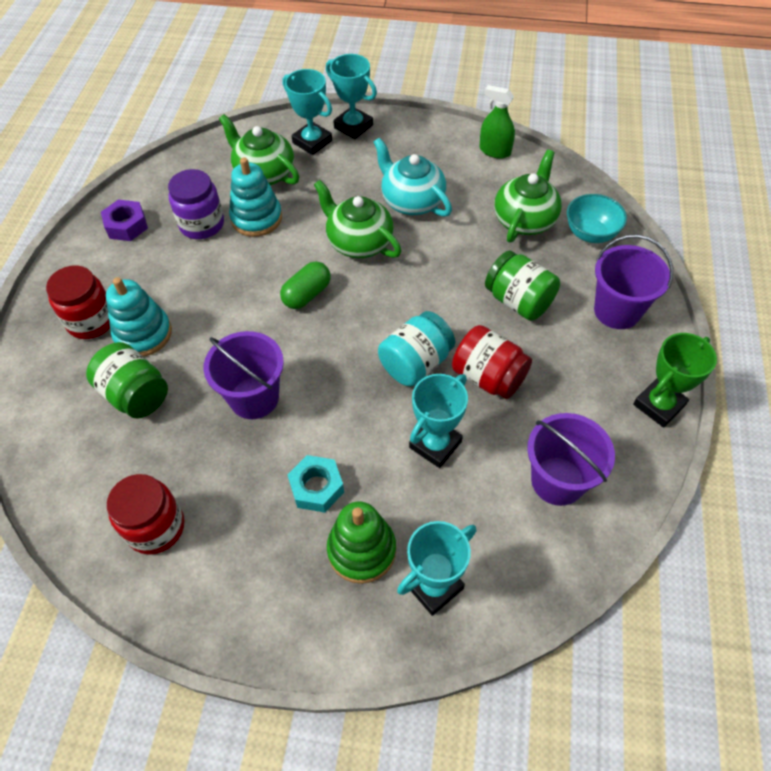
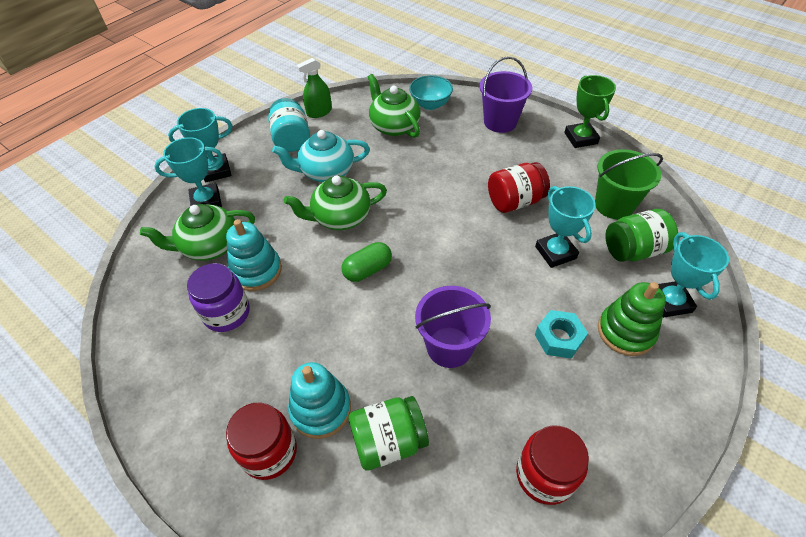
camera: 60 degrees left, 5 degrees down
purple nut [101,200,148,241] -> none
green capsule [280,261,331,309] -> green capsule turned 75 degrees clockwise [341,242,392,282]
turquoise jar [378,311,455,386] -> turquoise jar moved to [268,98,310,152]
green jar [485,251,560,321] -> green jar moved to [605,209,678,262]
purple bucket [527,413,615,506] -> green bucket [595,149,663,219]

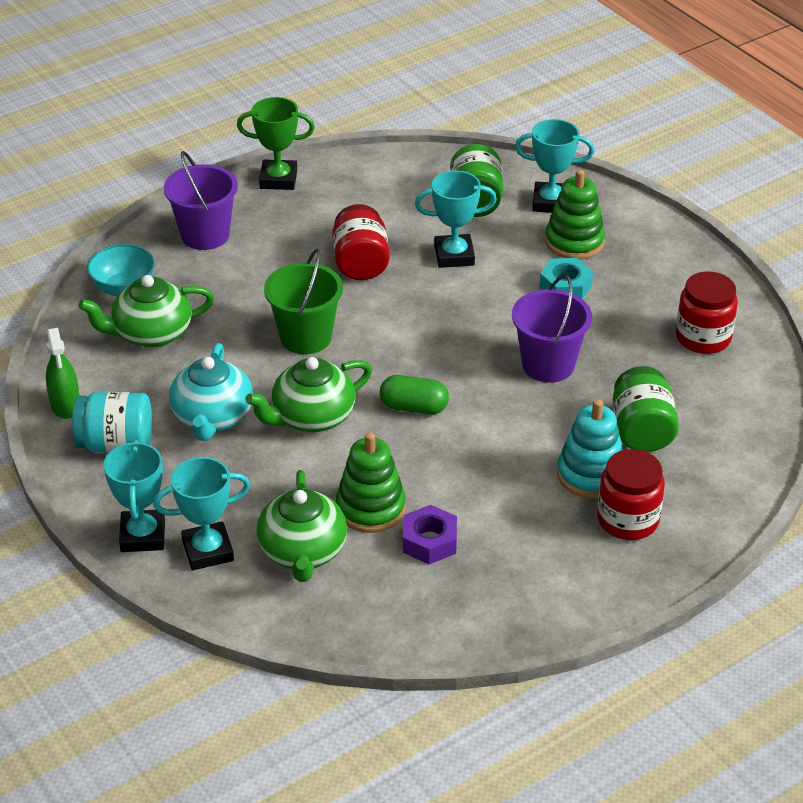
camera: 75 degrees left, 10 degrees down
turquoise trophy [154,137,223,207] -> turquoise trophy turned 75 degrees clockwise [153,457,250,570]
purple jar [187,263,250,332] -> purple nut [403,505,457,565]
turquoise stacking toy [226,219,282,291] -> green stacking toy [336,432,406,533]
green teapot [284,176,387,230] -> green teapot turned 60 degrees clockwise [245,357,372,432]
green capsule [341,242,392,282] -> green capsule turned 60 degrees counterclockwise [380,375,449,415]
green bucket [595,149,663,219] -> green bucket moved to [264,248,343,354]

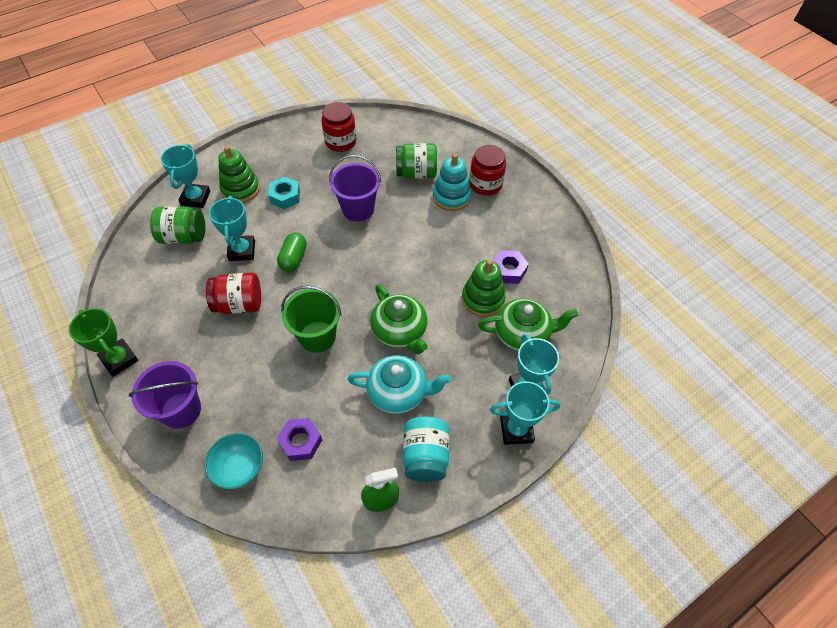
camera: 90 degrees left, 15 degrees up
green teapot [78,275,214,348] -> purple nut [277,418,322,461]
green trophy [237,97,315,190] -> green trophy turned 45 degrees counterclockwise [69,308,138,377]
green capsule [380,375,449,415] -> green capsule moved to [277,233,307,272]

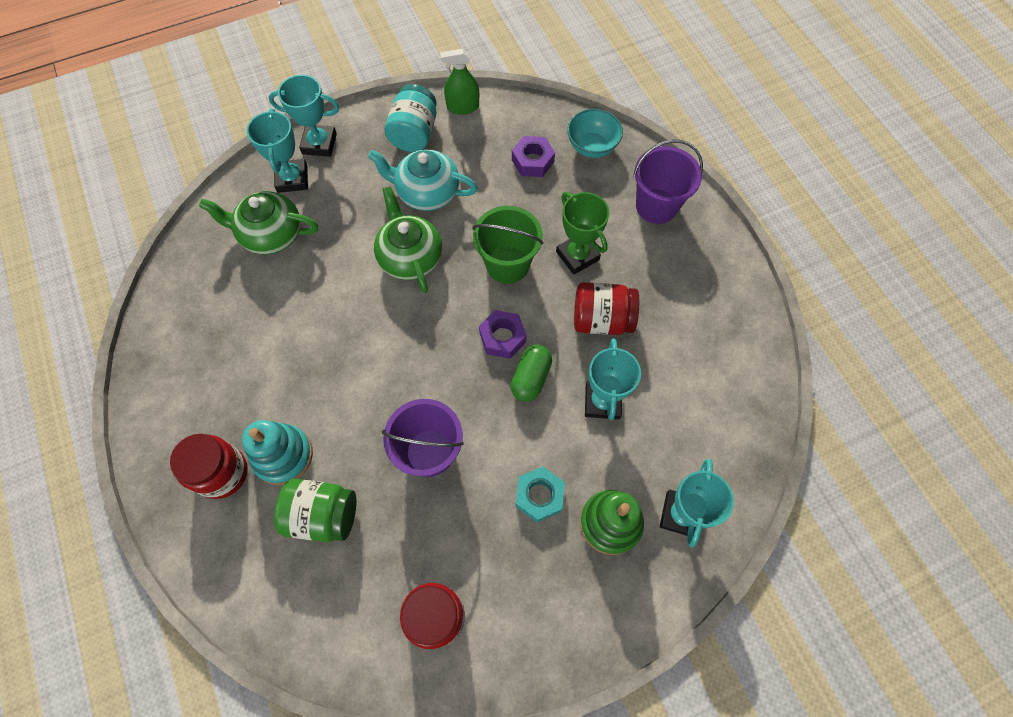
camera: 170 degrees left, 10 degrees up
green trophy [69,308,138,377] -> green trophy moved to [556,192,609,275]
green jar [150,207,205,244] -> none
green stacking toy [462,259,506,317] -> none
purple nut [494,250,529,284] -> purple nut moved to [479,310,527,359]

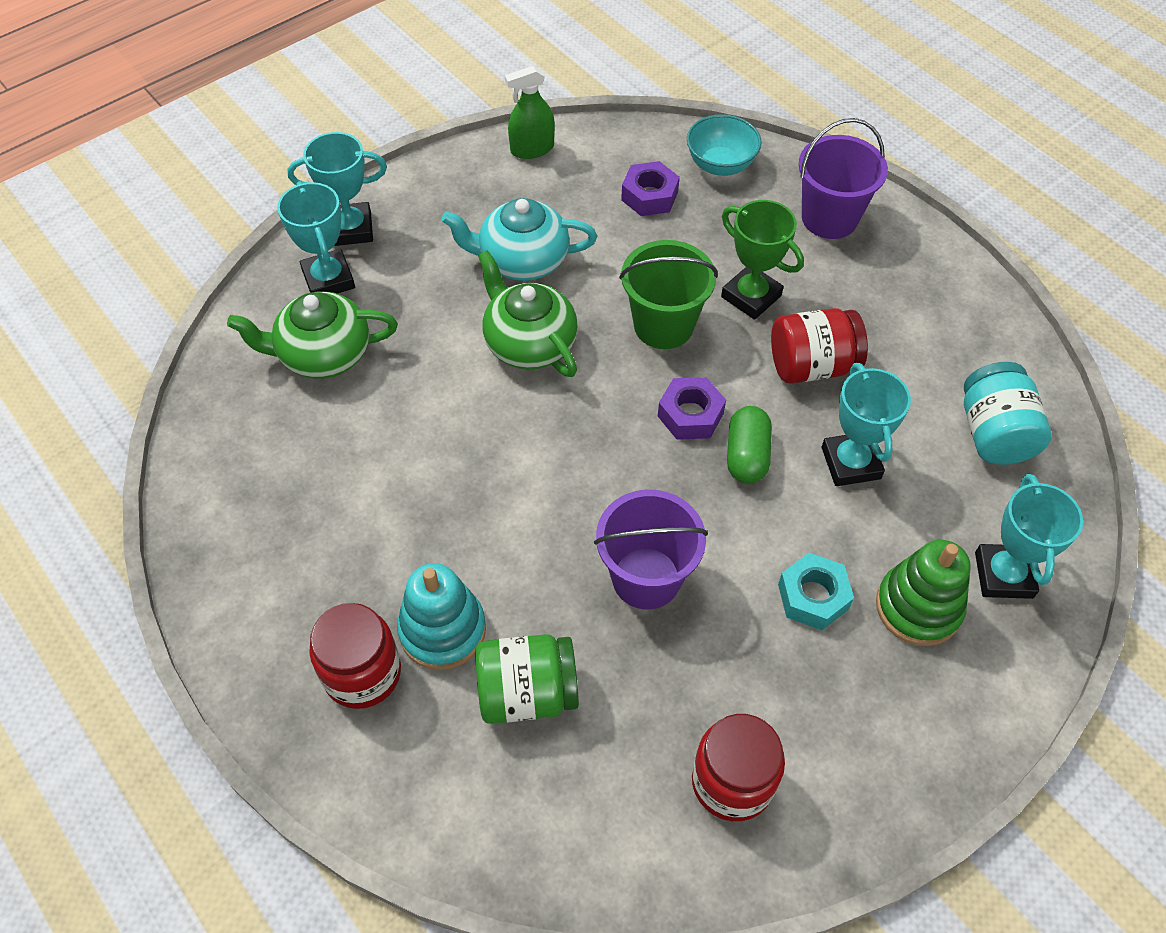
camera: 15 degrees left, 10 degrees down
turquoise jar [384,84,437,152] -> turquoise jar moved to [964,362,1052,465]

